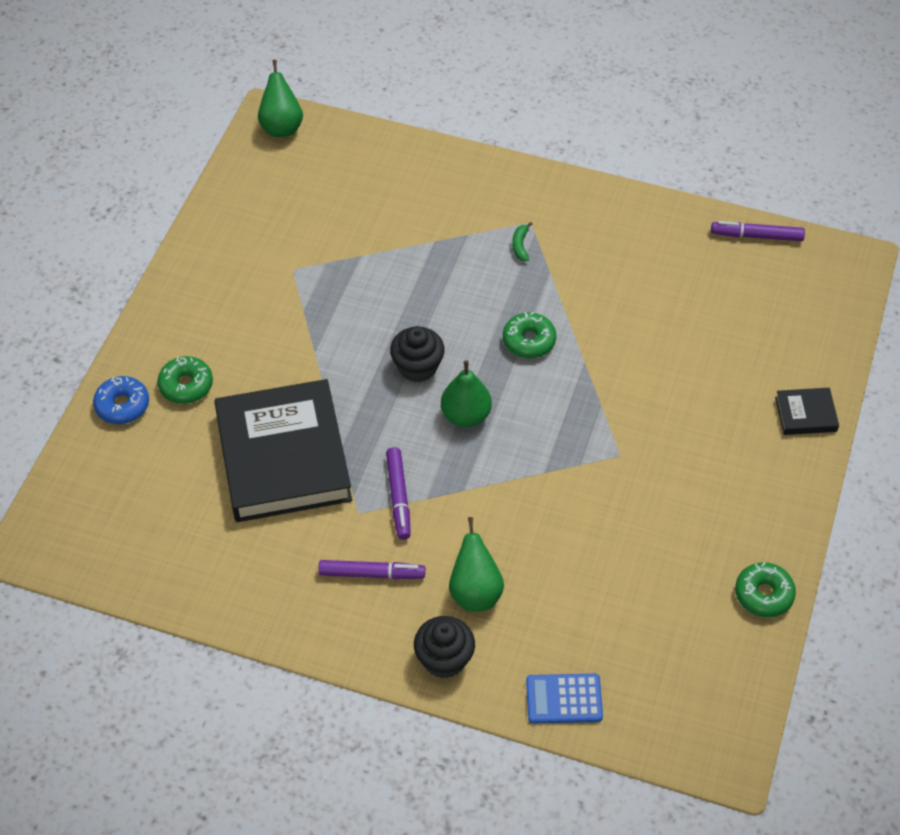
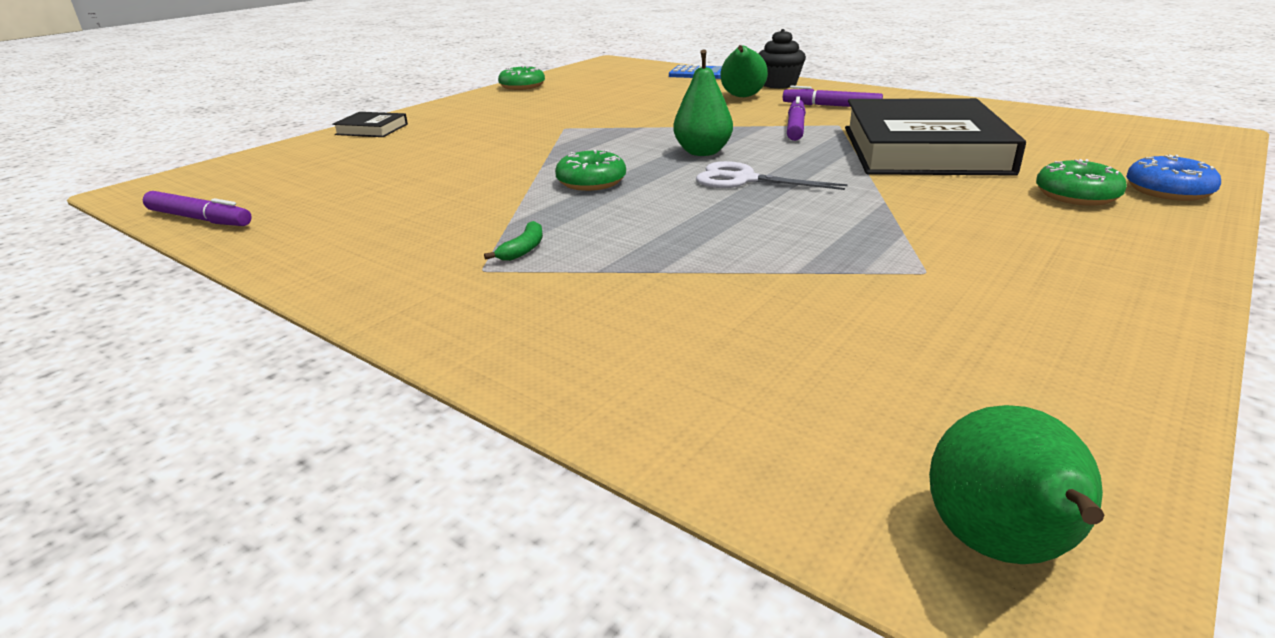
camera: 160 degrees left, 25 degrees down
black cupcake [390,326,445,382] -> white scissors [696,161,848,190]

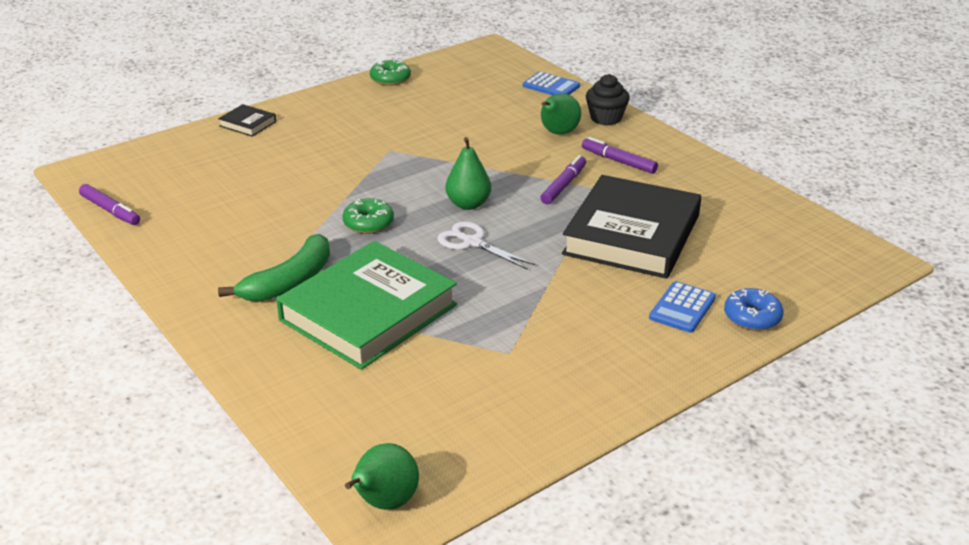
camera: 15 degrees right, 5 degrees up
green banana [484,221,543,261] -> green banana [218,234,330,302], size x2.44
green donut [1036,159,1127,206] -> blue calculator [649,281,716,333]
none -> green book [276,241,457,370]

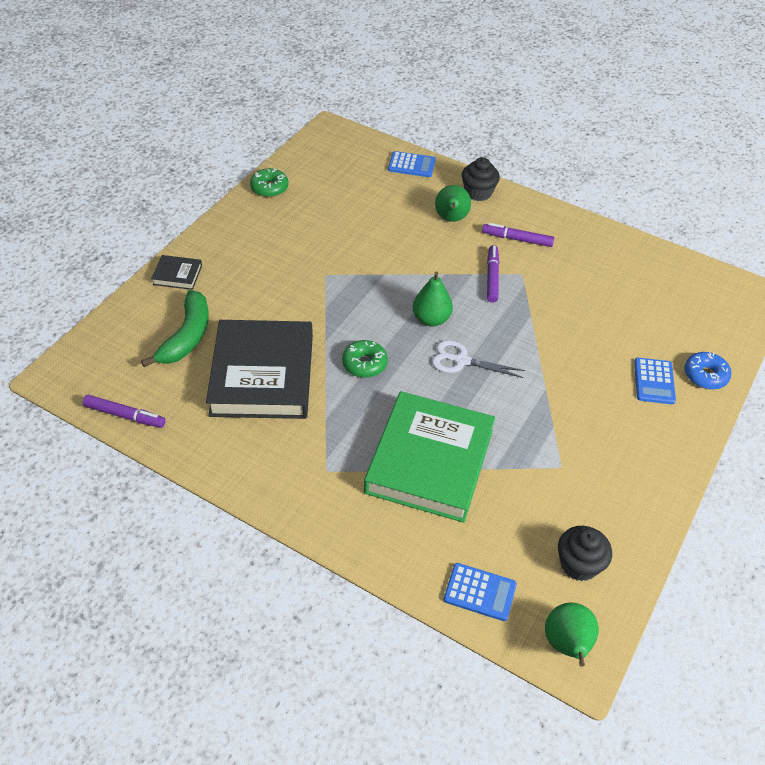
camera: 25 degrees left, 15 degrees up
green banana [218,234,330,302] -> green banana moved to [141,290,209,367]
black book [562,175,701,279] -> black book moved to [206,320,313,419]
none -> blue calculator [444,563,517,621]
none -> black cupcake [558,526,612,581]

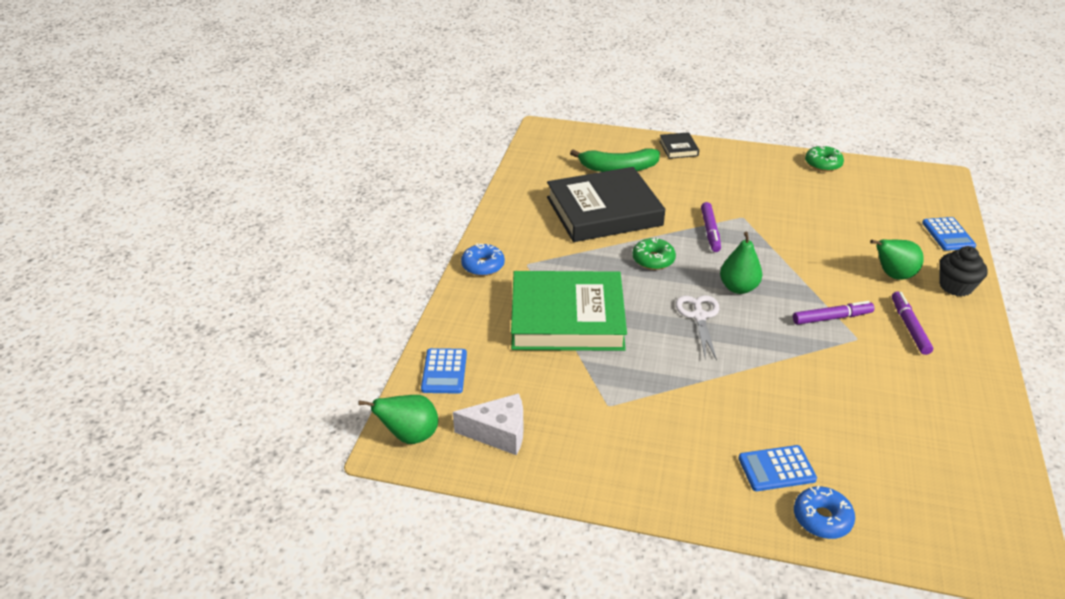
camera: 75 degrees right, 10 degrees down
purple marker [83,395,166,428] -> purple marker moved to [701,202,721,252]
black cupcake [558,526,612,581] -> white cheese [453,393,523,455]
none -> blue donut [461,243,505,276]

